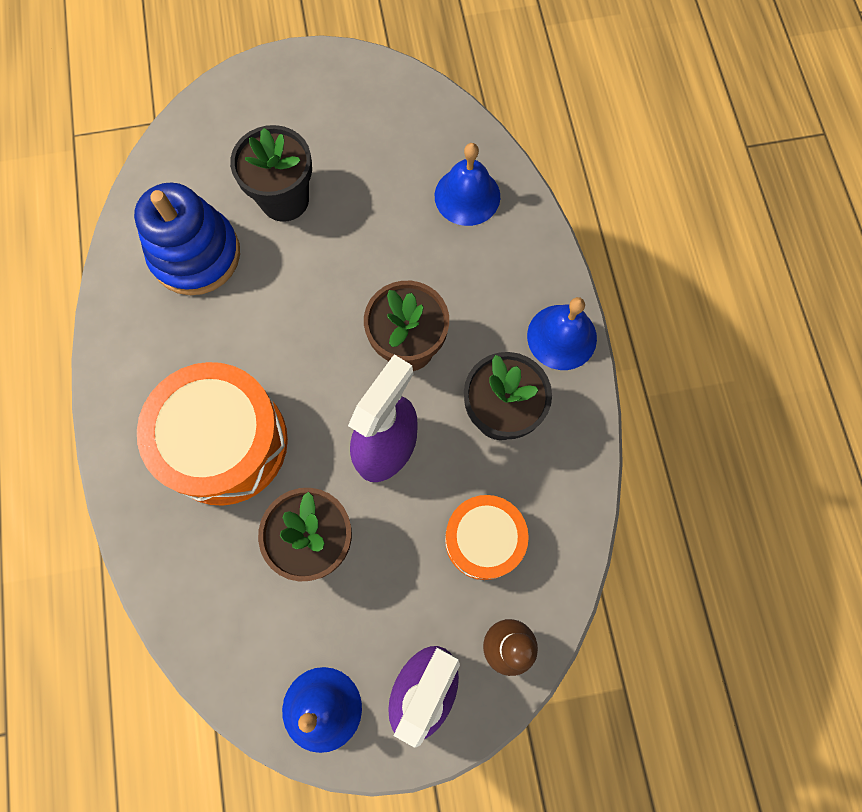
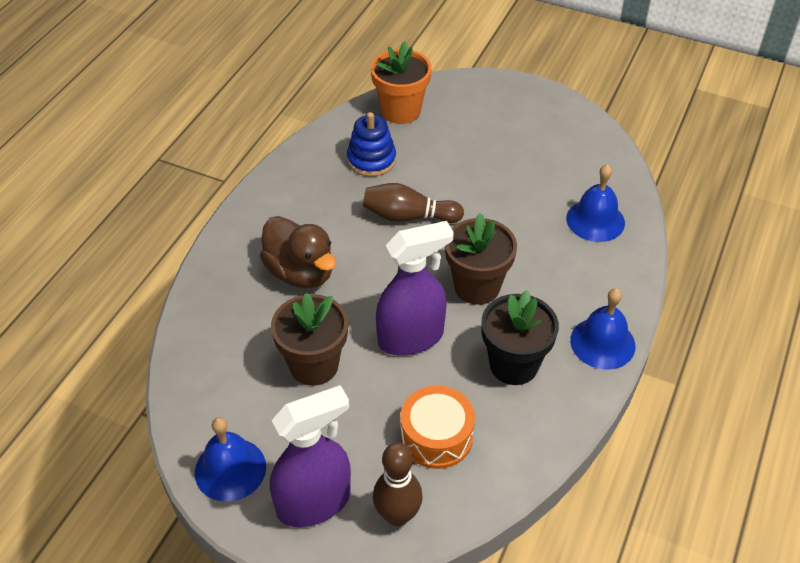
camera: 35 degrees right, 25 degrees down
blue stacking toy [134,182,240,295] -> blue stacking toy [347,112,396,177], size x0.67
orange drum [137,362,288,506] -> brown duck [260,216,336,288]
black flower pot [230,125,312,222] -> none
none -> brown bowling pin [363,183,464,223]
none -> orange flower pot [371,41,432,124]

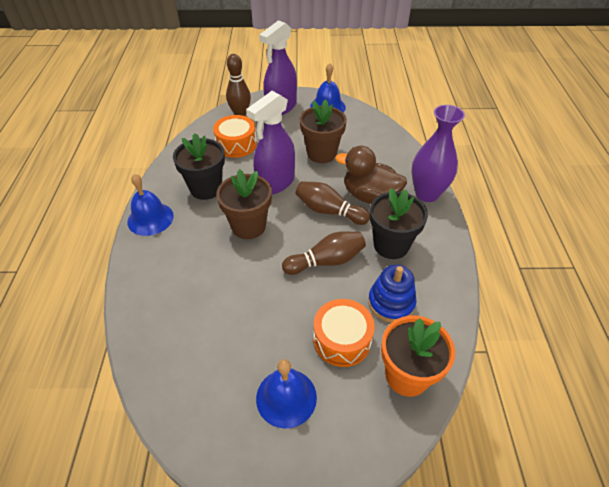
camera: 155 degrees right, 0 degrees up
blue bell [566,164,625,242] -> blue bell moved to [256,359,317,429]
none -> brown bowling pin [296,181,370,225]
none -> orange drum [313,299,375,367]
none -> black flower pot [370,188,428,259]
none -> purple vase [411,105,465,202]

